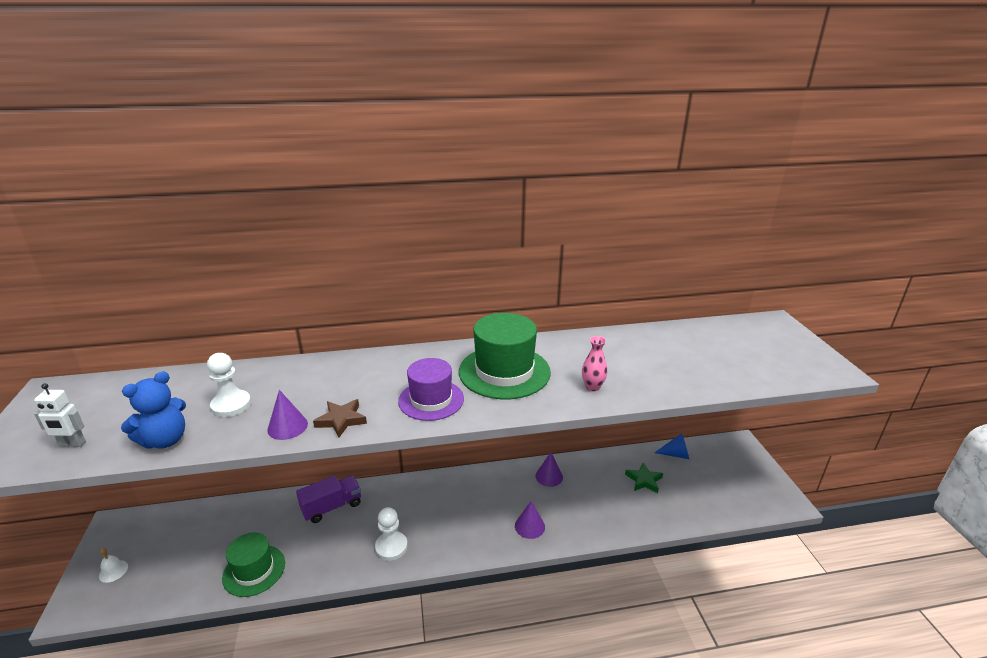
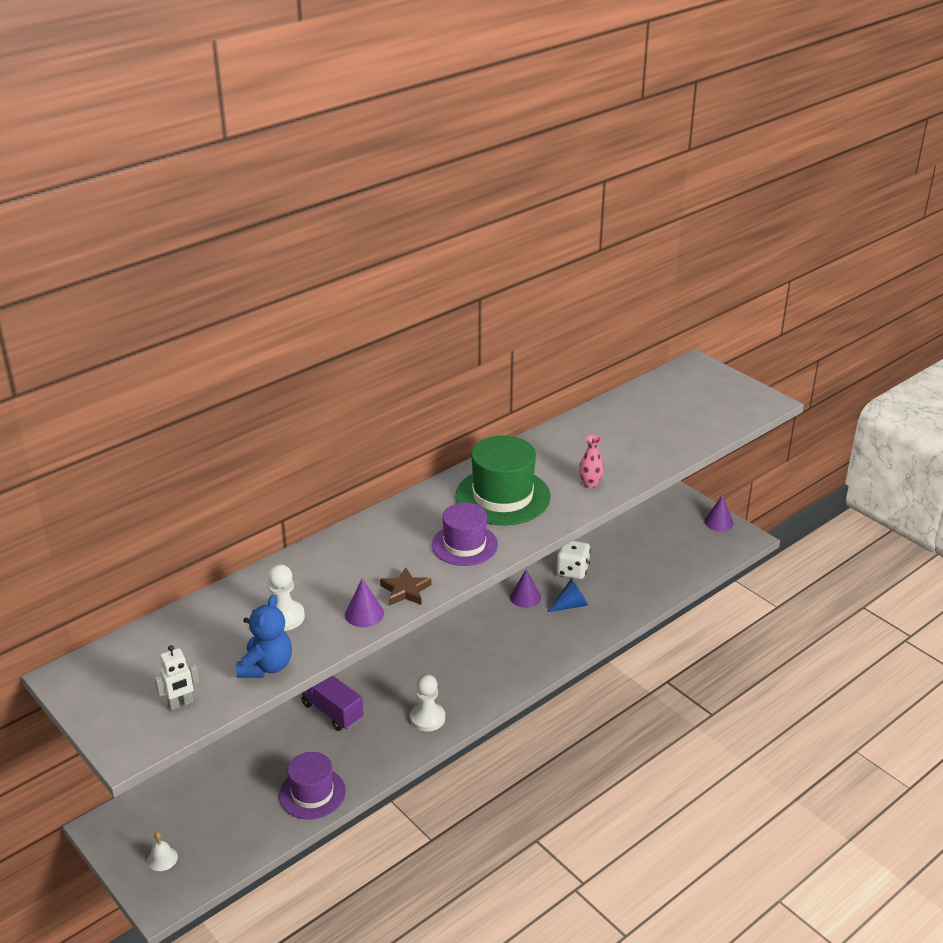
camera: 30 degrees left, 5 degrees up
green hat [222,532,285,597] -> purple hat [279,752,346,819]
purple truck [296,476,361,523] -> purple truck turned 75 degrees counterclockwise [301,676,363,731]
purple cone [515,501,545,539] -> purple cone moved to [704,495,733,531]
green star [625,463,663,493] -> none
blue cone [654,433,689,459] -> blue cone moved to [548,579,588,612]
none -> white dice [556,541,591,579]

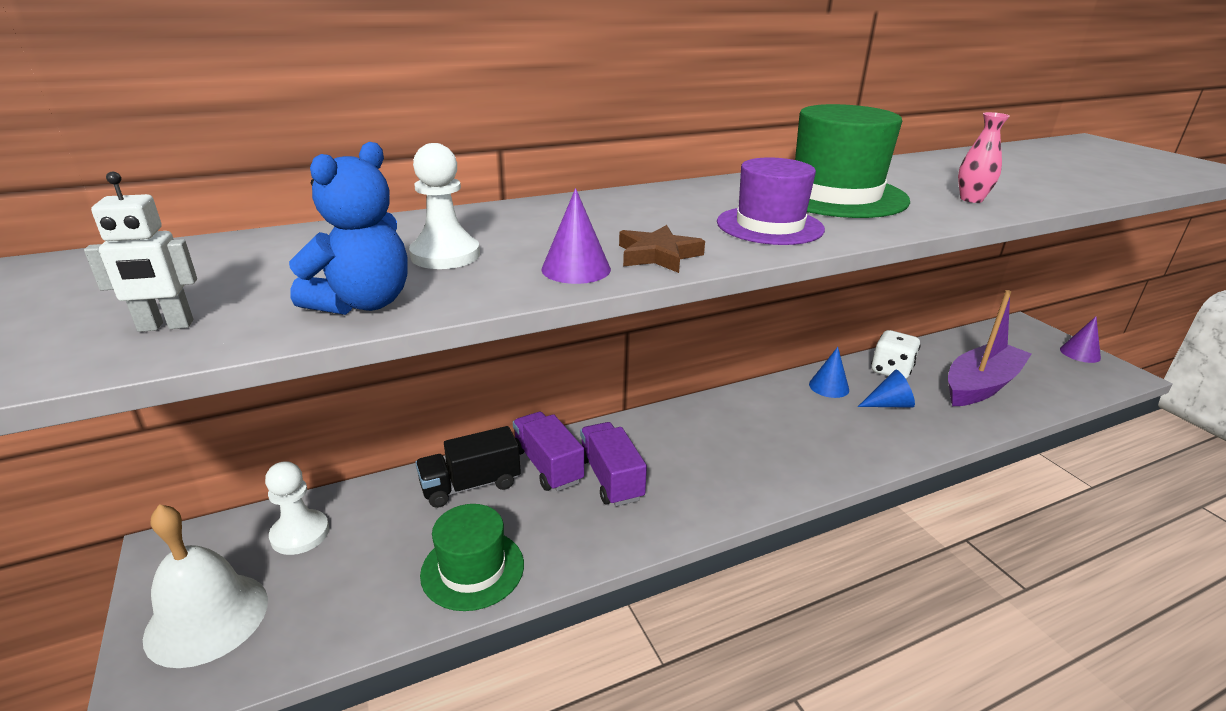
camera: 15 degrees right, 5 degrees down
white bell [147,832,178,871] -> white bell [143,504,268,668], size x2.32
purple hat [279,752,346,819] -> green hat [420,504,524,611]
white pawn [410,674,445,731] -> white pawn moved to [265,461,329,555]
purple cone [510,569,541,608] -> blue cone [809,347,849,398]
none -> black truck [415,426,521,508]
none -> purple truck [580,422,647,506]
none -> purple boat [948,290,1032,406]

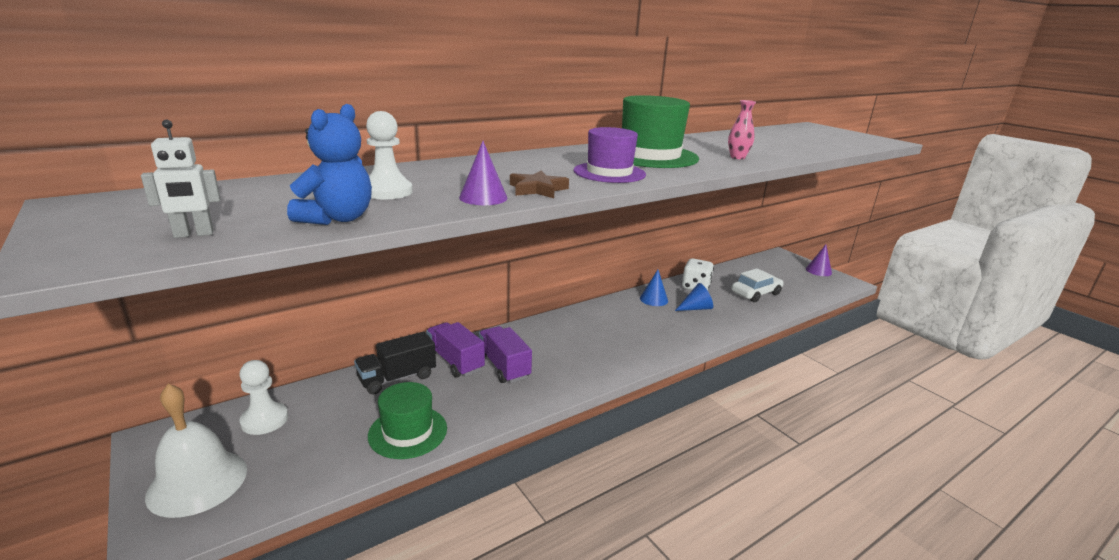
camera: 10 degrees left, 5 degrees down
purple boat [948,290,1032,406] -> white car [732,268,783,302]

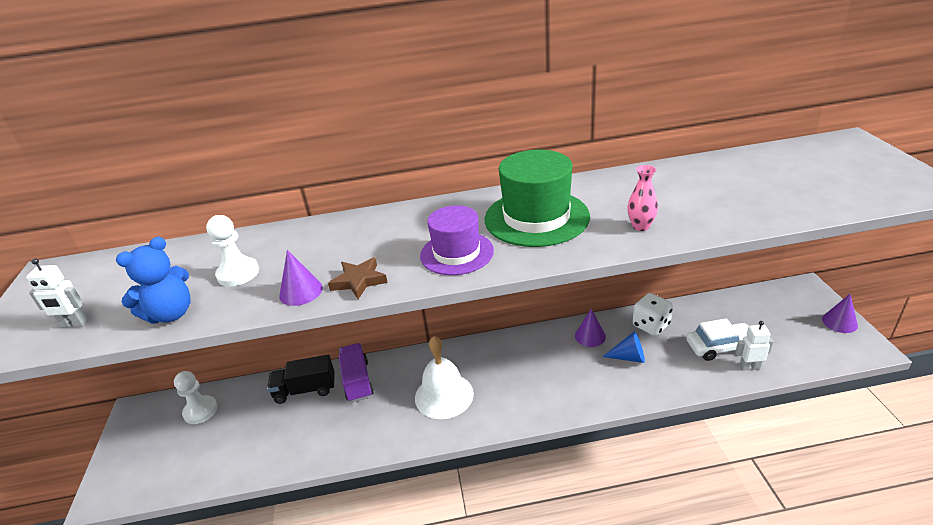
camera: 30 degrees right, 10 degrees up
white bell [145,384,247,518] -> white bell moved to [415,336,474,419]
green hat [368,382,447,459] -> none
purple truck [479,326,532,383] -> none
blue cone [640,270,668,306] -> purple cone [575,309,606,347]
none -> white robot [735,321,774,371]

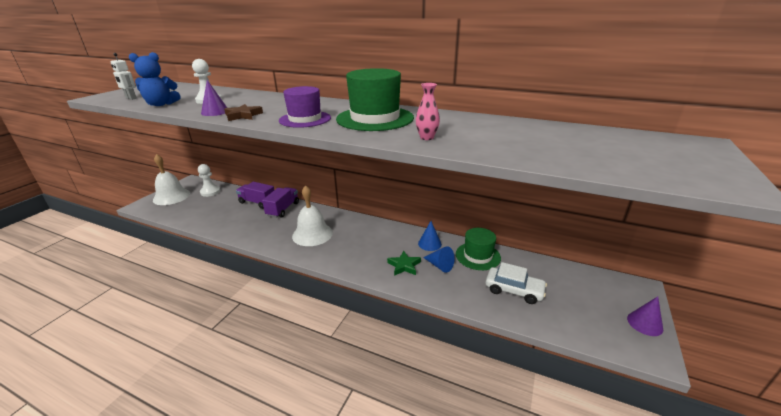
camera: 30 degrees right, 5 degrees down
black truck [267,355,335,404] -> purple truck [236,182,274,209]
purple cone [575,309,606,347] -> blue cone [418,221,442,251]
white dice [633,293,673,336] -> green hat [456,228,501,270]
white robot [735,321,774,371] -> none
none -> white bell [153,154,190,205]
none -> green star [387,251,421,276]

